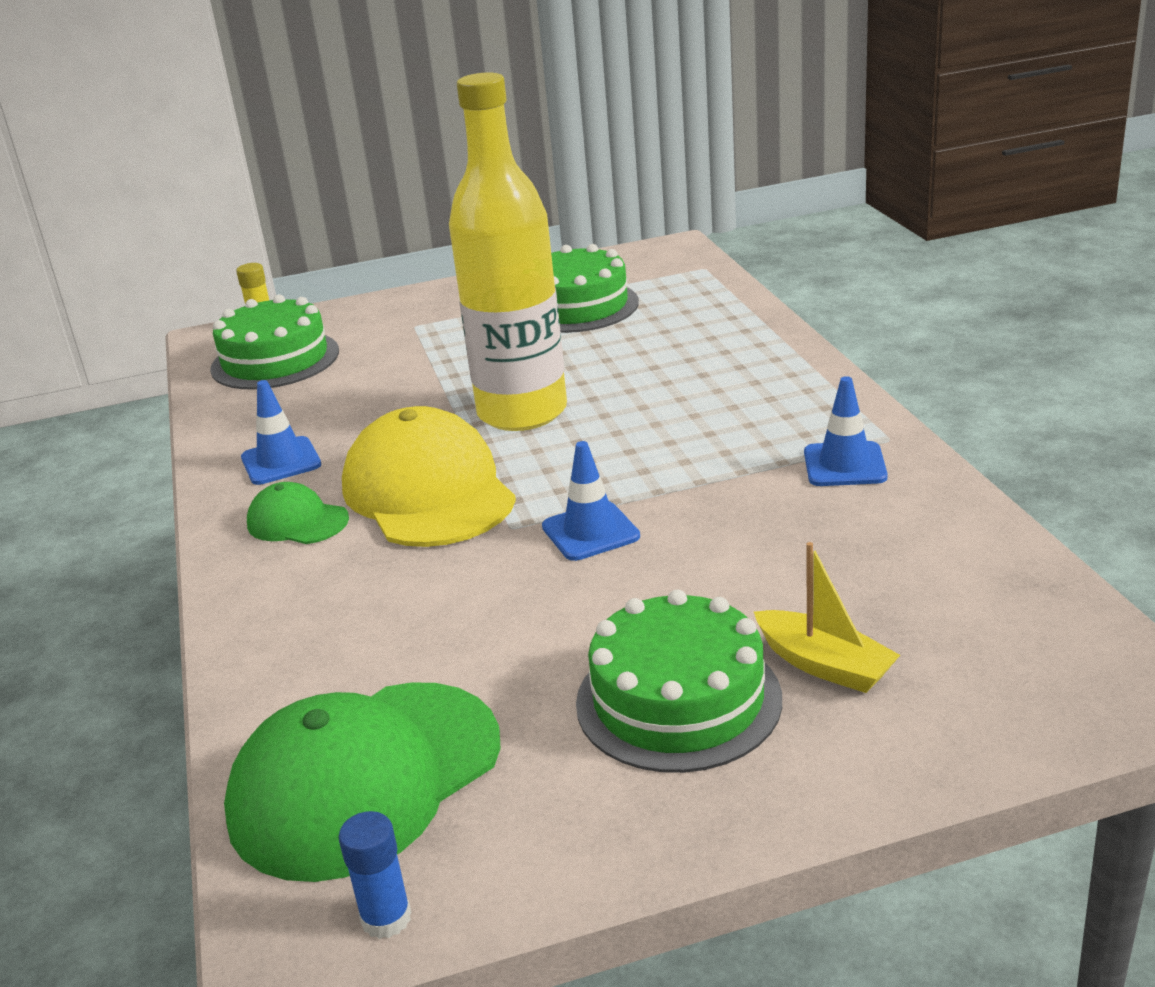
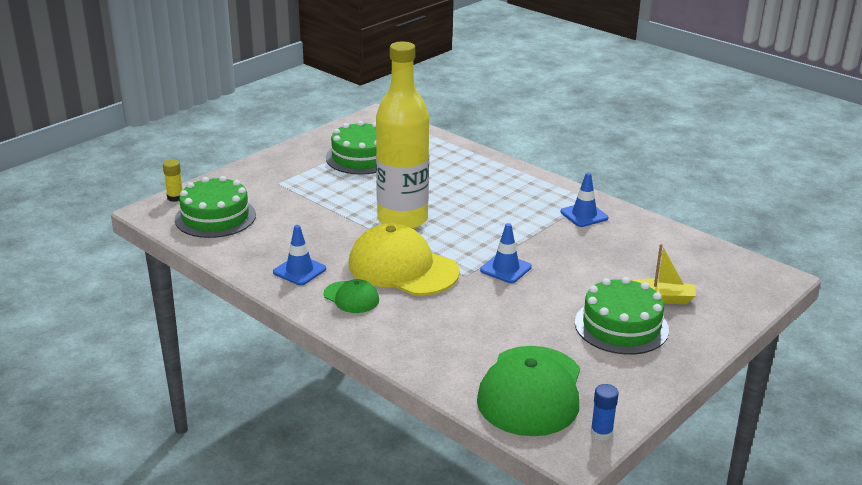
camera: 35 degrees left, 0 degrees up
green cap [247,482,349,544] -> green cap turned 135 degrees counterclockwise [324,279,379,313]

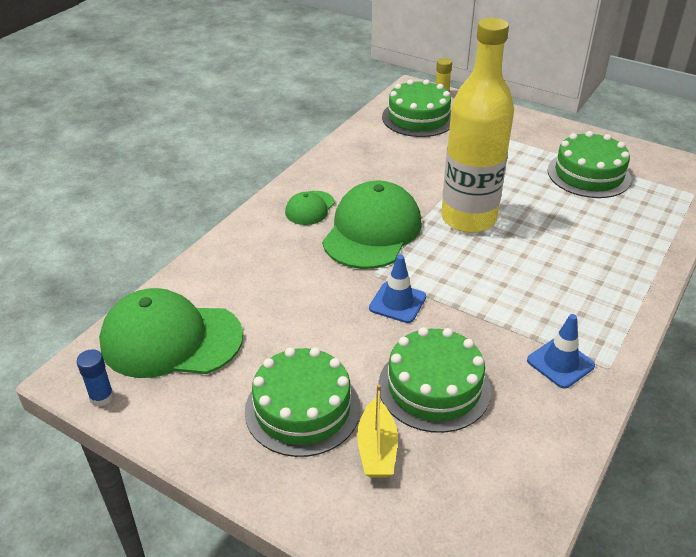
camera: 80 degrees right, 10 degrees up
blue traffic cone [273,225,326,285] -> none
yellow cap [349,223,460,296] -> green cap [322,180,422,269]
none -> green cake [378,327,491,433]

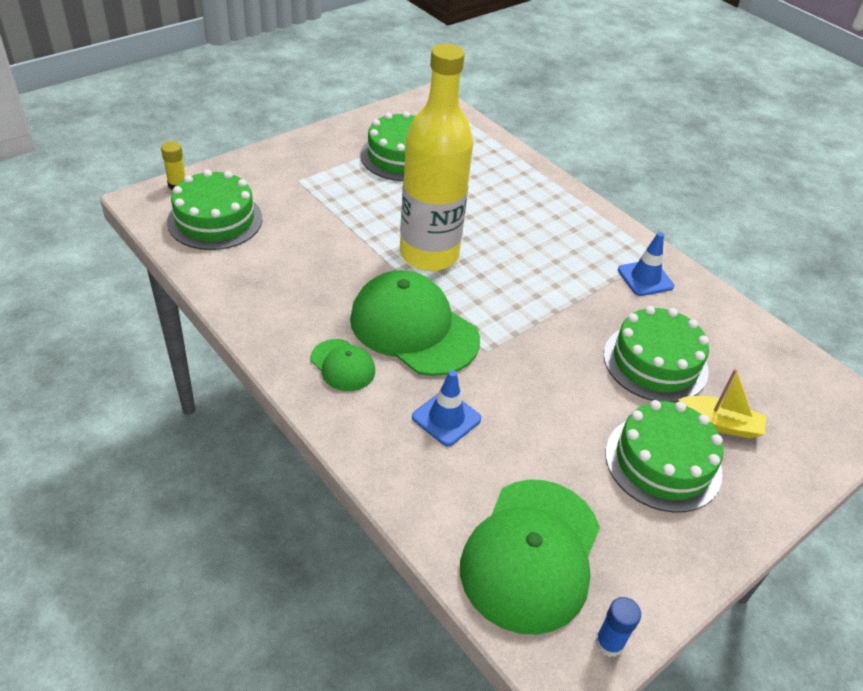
camera: 75 degrees left, 5 degrees up
blue traffic cone [369,255,426,323] -> blue traffic cone moved to [412,370,481,446]

